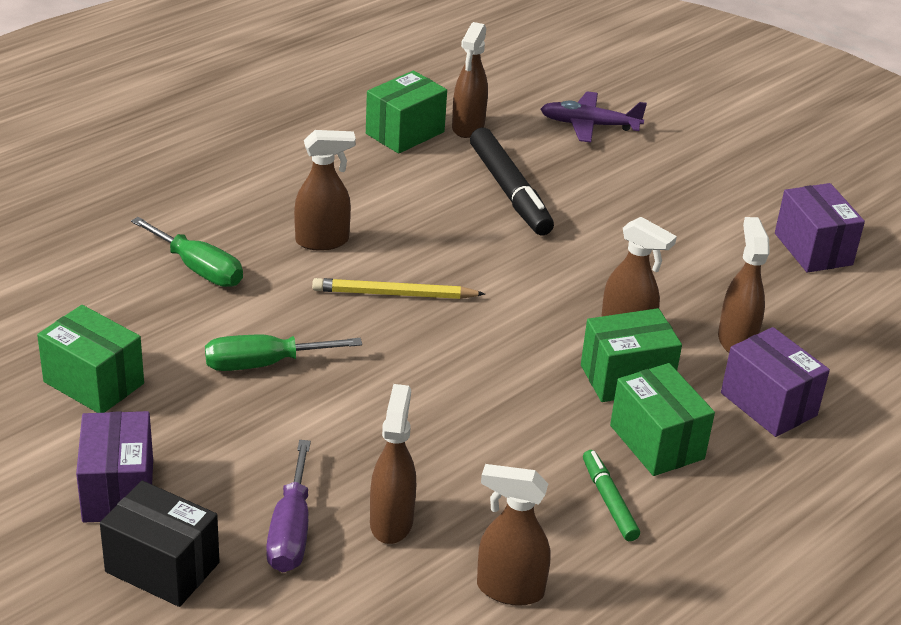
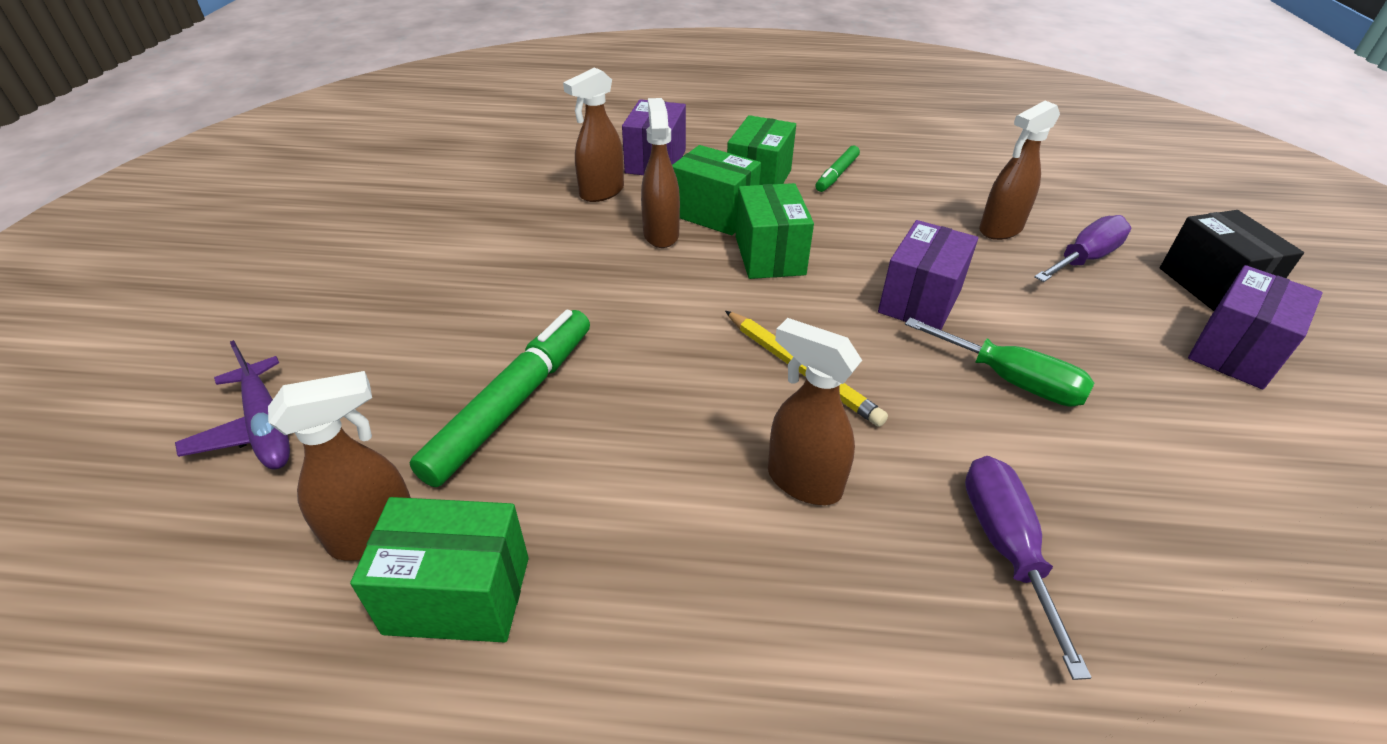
camera: 130 degrees left, 5 degrees up
green box [37,305,144,413] -> green box moved to [736,183,814,279]
green screwdriver [131,217,243,287] -> purple screwdriver [965,456,1092,680]
black marker [470,128,554,235] -> green marker [410,310,590,487]
brown spray bottle [477,464,550,606] -> none
purple box [775,183,865,273] -> purple box moved to [878,220,978,330]

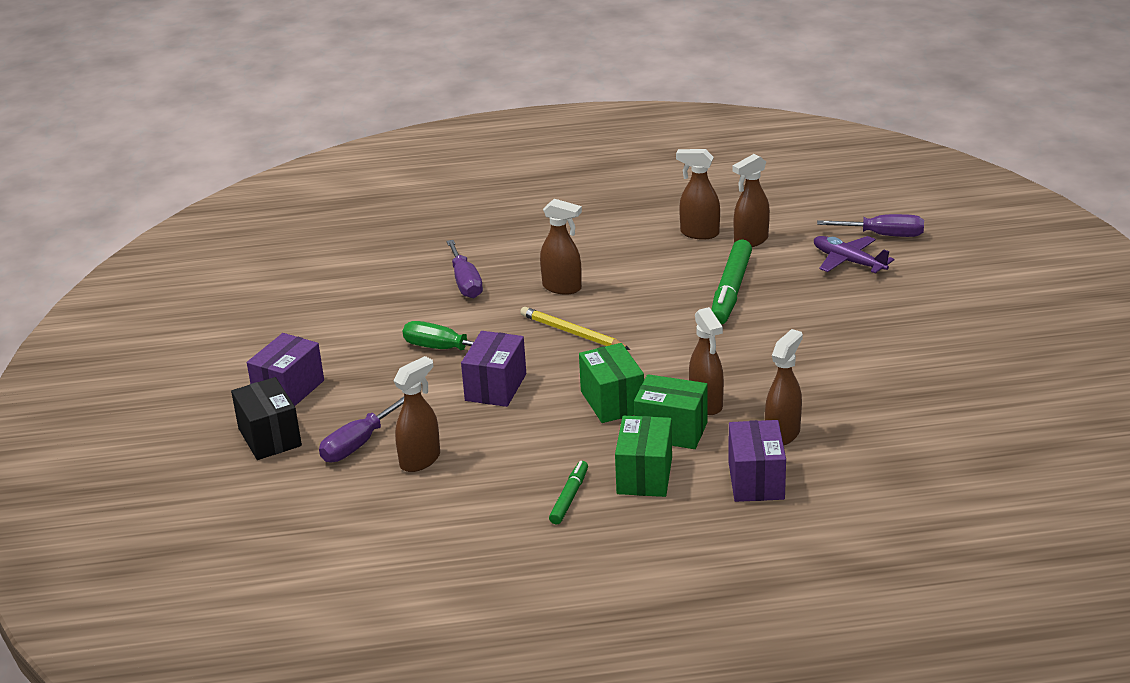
camera: 170 degrees right, 10 degrees down
green box [350,497,529,643] -> brown spray bottle [676,149,720,240]
none -> purple screwdriver [817,214,924,237]

